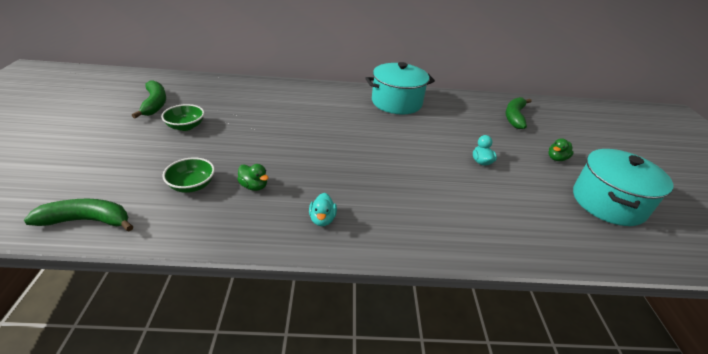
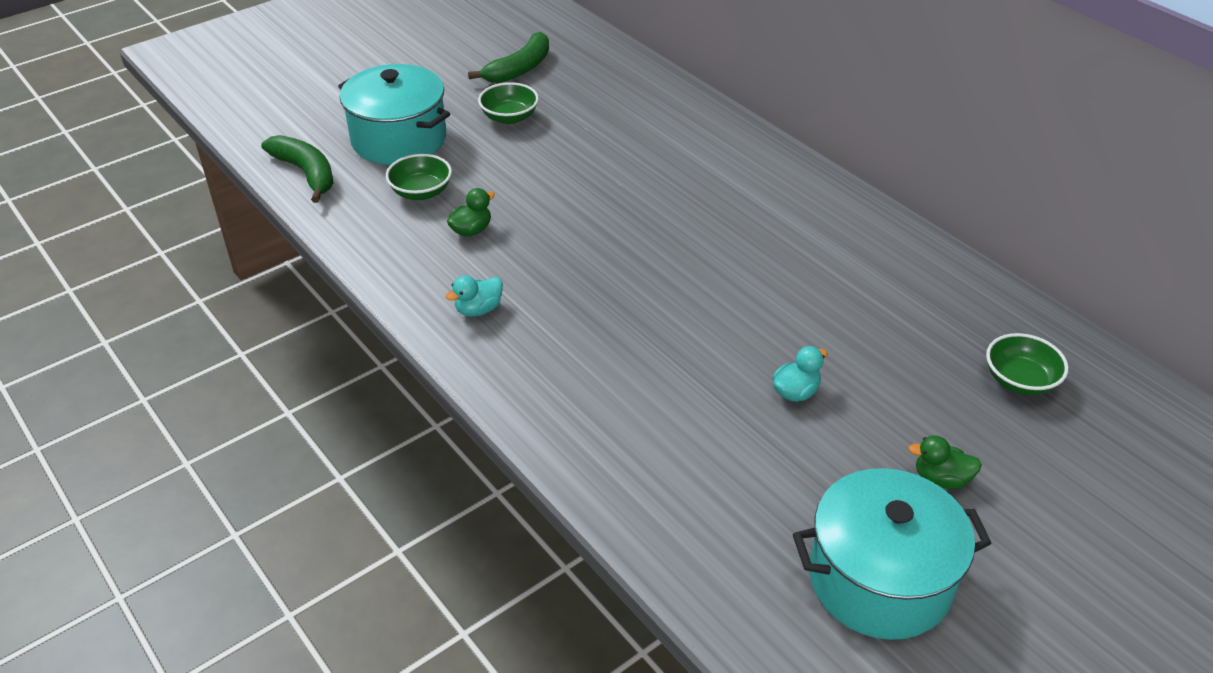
camera: 55 degrees right, 5 degrees up
green duck [237,164,269,191] -> green duck turned 135 degrees counterclockwise [447,188,495,237]
turquoise pot [365,62,435,114] -> turquoise pot moved to [338,64,450,165]
green banana [505,97,531,129] -> green bowl [986,333,1069,395]

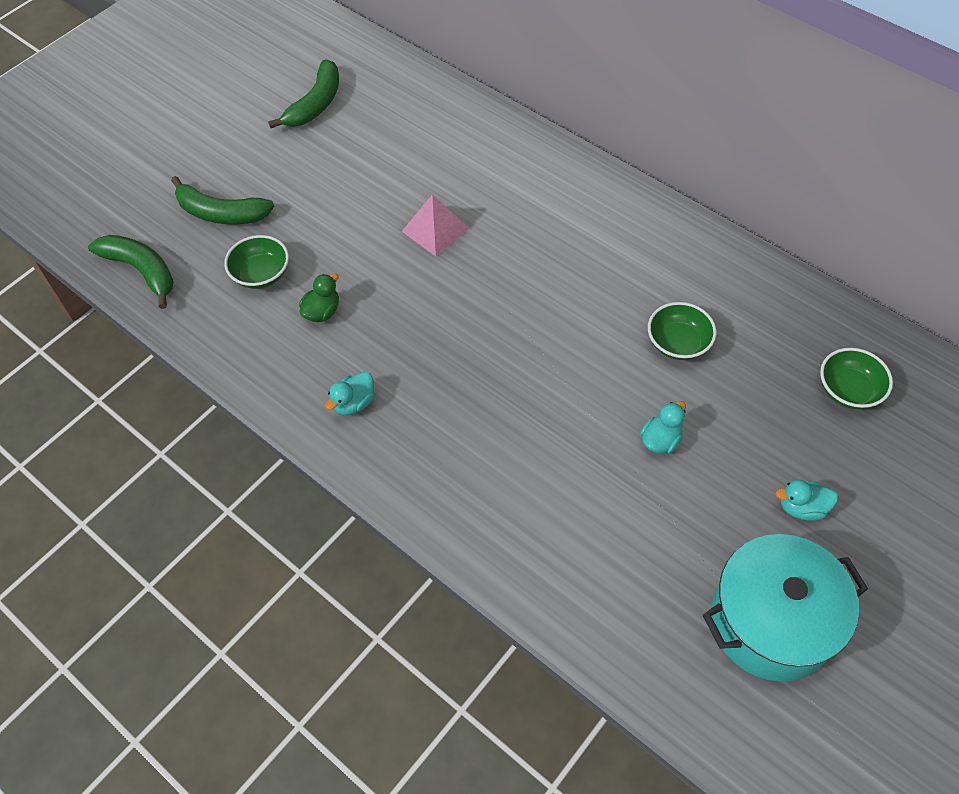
camera: 10 degrees left, 15 degrees up
turquoise pot [338,64,450,165] -> green banana [171,176,274,225]
green bowl [478,82,539,124] -> green bowl moved to [648,302,716,360]
green duck [908,435,982,489] -> turquoise duck [776,480,838,521]
none -> pink pyramid [401,194,469,256]

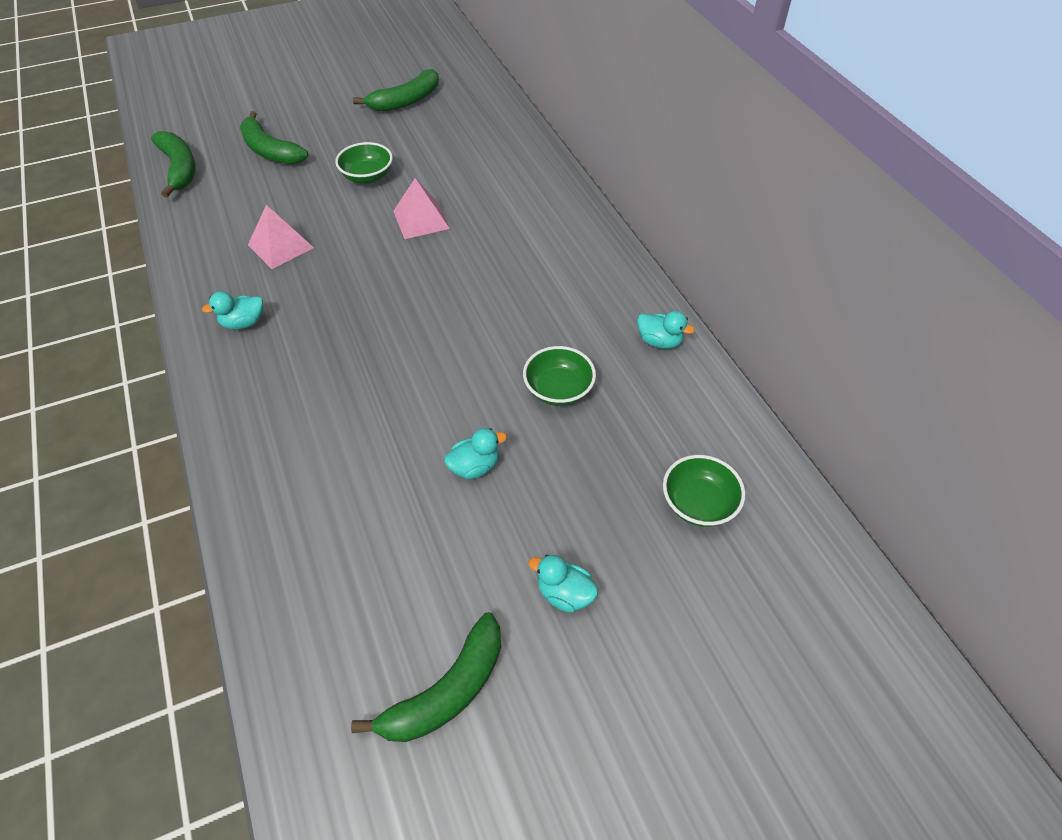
camera: 25 degrees right, 5 degrees down
green bowl [224,235,289,289] -> green bowl moved to [335,142,393,184]
green duck [299,273,339,322] -> pink pyramid [248,205,314,269]
turquoise pot [703,534,868,682] -> green banana [351,612,501,742]
none -> turquoise duck [637,311,695,349]

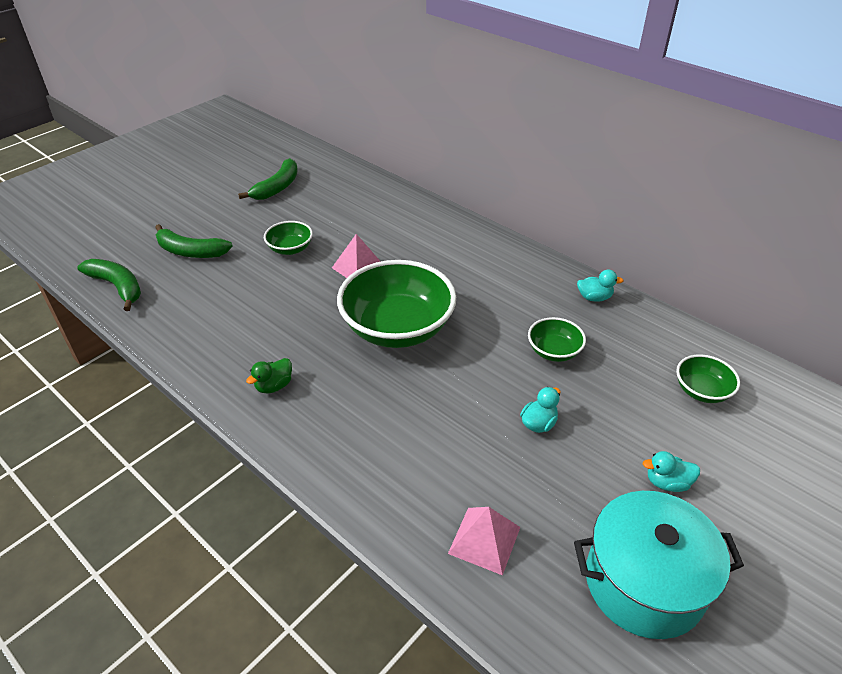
camera: 25 degrees left, 10 degrees down
turquoise duck [202,291,263,330] -> green duck [246,358,292,394]
pink pyramid [248,205,314,269] -> pink pyramid moved to [448,507,520,575]
green banana [351,612,501,742] -> turquoise pot [574,491,744,639]
none -> green bowl [337,260,456,348]

